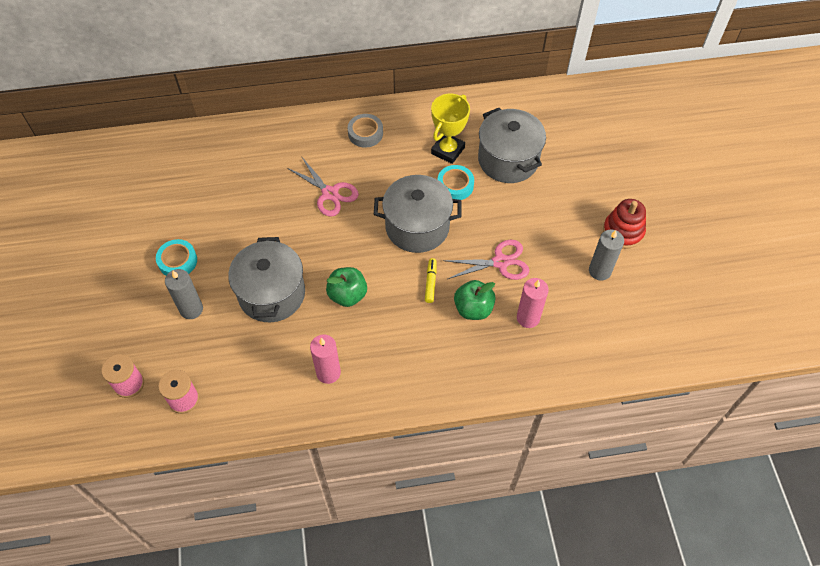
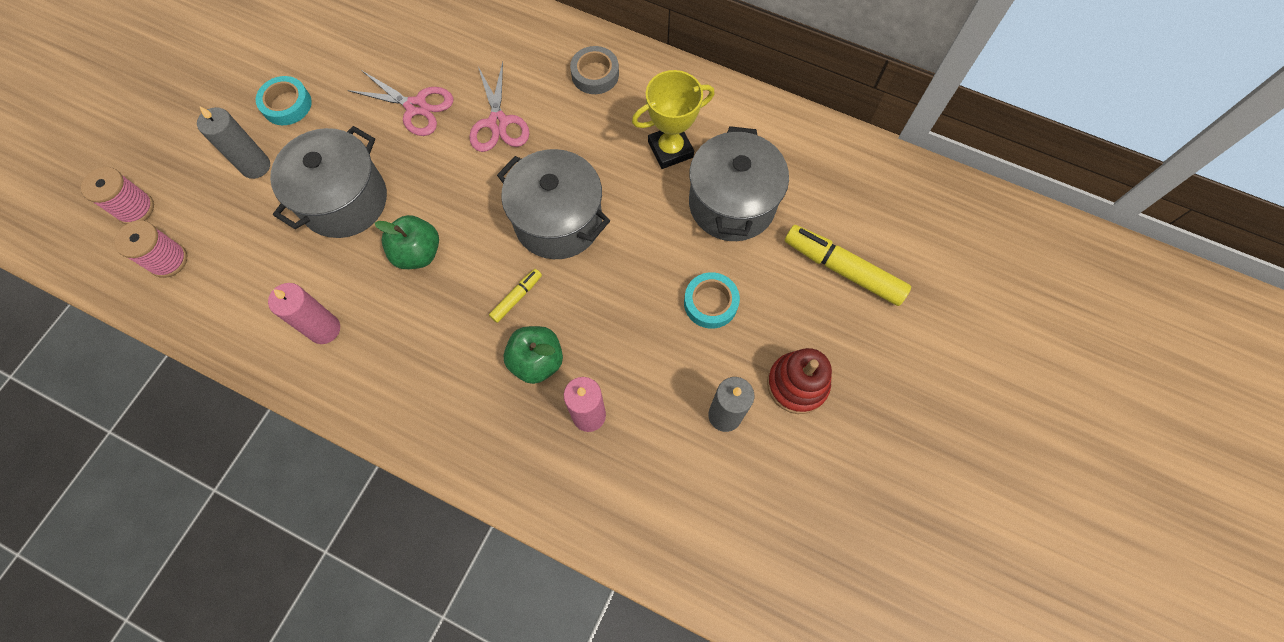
camera: 35 degrees right, 10 degrees up
turquoise tape [438,165,474,200] -> turquoise tape moved to [684,272,740,329]
pink scissors [443,240,529,280] -> pink scissors moved to [348,70,453,136]
none -> yellow marker [785,225,911,306]

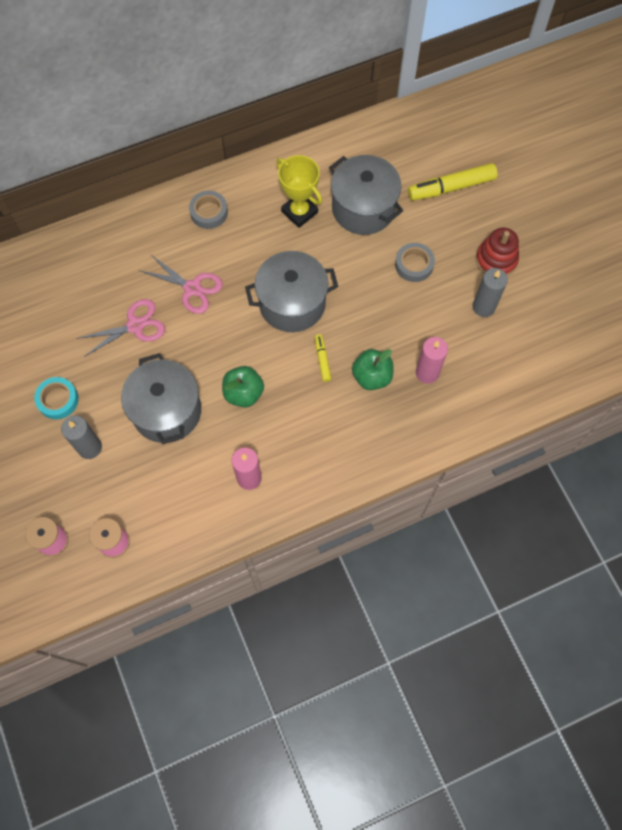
camera: 50 degrees left, 0 degrees up
yellow trophy [632,70,715,169] -> yellow trophy turned 60 degrees counterclockwise [276,155,322,228]
turquoise tape [684,272,740,329] -> grey tape [395,243,435,282]

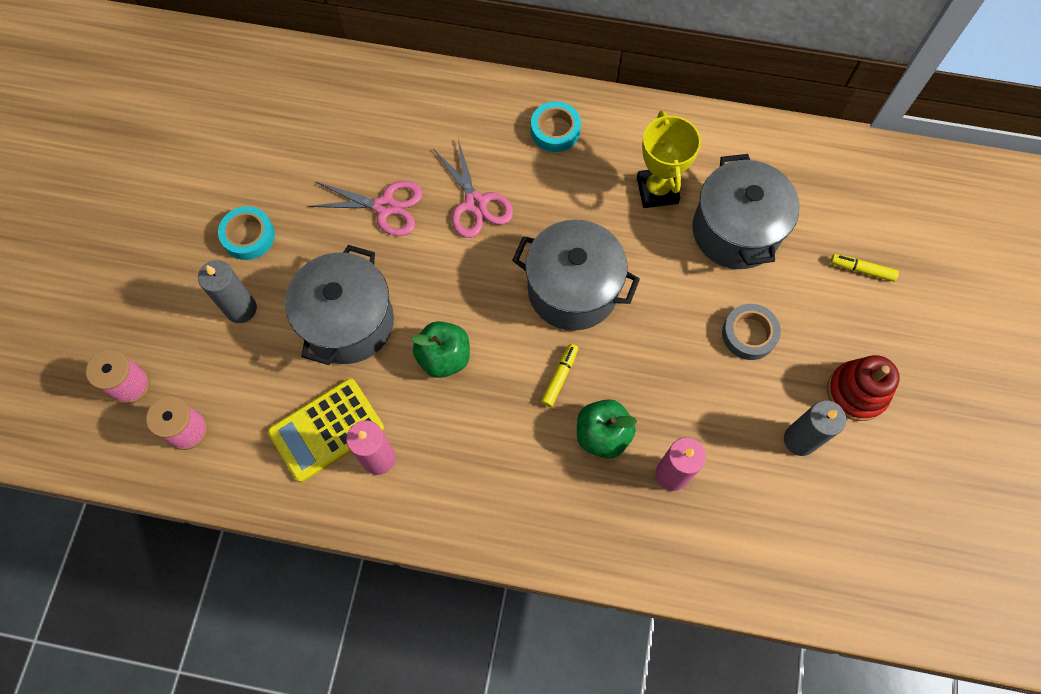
camera: 35 degrees right, 0 degrees up
grey tape [189,190,228,229] -> turquoise tape [531,101,581,152]
yellow marker [408,163,498,201] -> yellow marker [831,254,899,282], size x0.51
none -> yellow calculator [268,378,384,482]

